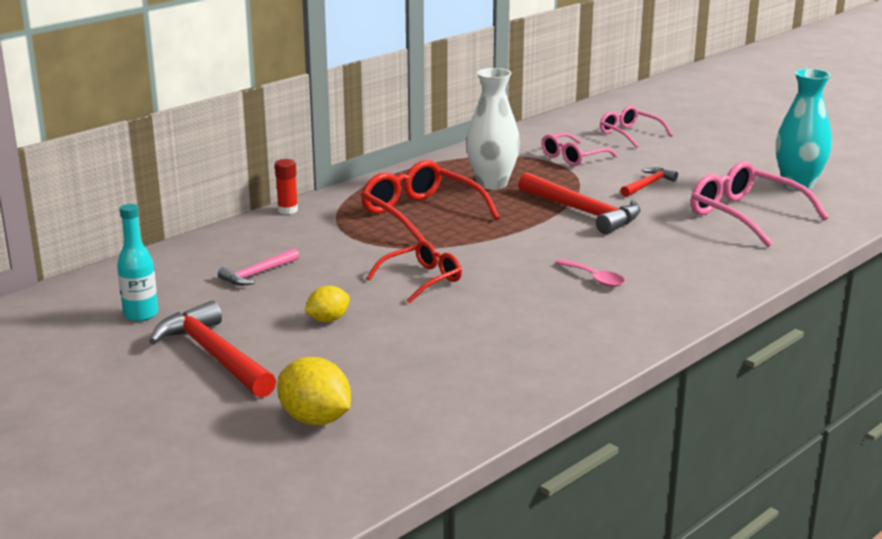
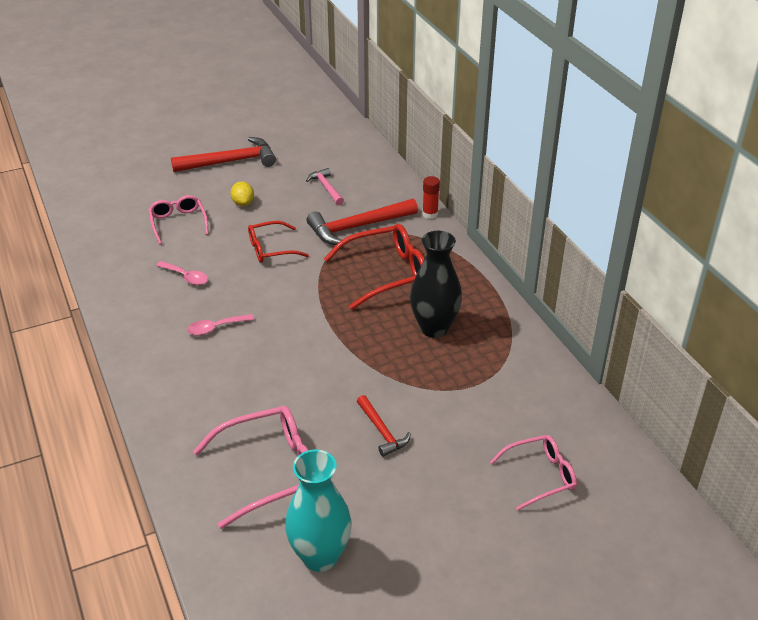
camera: 110 degrees right, 15 degrees up
turquoise bottle [117,204,158,321] -> none
yellow lemon [277,357,351,425] -> none
red glasses [367,241,462,304] -> red glasses turned 90 degrees clockwise [248,221,309,263]
white vase [466,68,520,190] -> black vase [410,231,462,338]
red hammer [518,173,641,234] -> red hammer moved to [306,198,418,245]
pink glasses [541,133,618,166] -> pink glasses moved to [148,195,209,244]
none -> pink spoon [156,261,208,285]

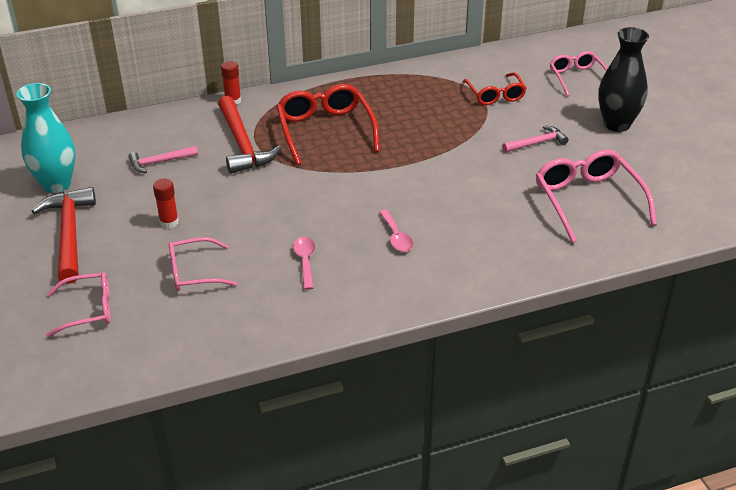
camera: 85 degrees left, 0 degrees up
pink spoon [156,261,208,285] -> pink spoon turned 45 degrees counterclockwise [293,237,315,290]
yellow lemon [230,182,254,206] -> red glue stick [153,179,179,228]
red glasses [248,221,309,263] -> red glasses moved to [463,72,526,105]
turquoise vase [285,450,352,572] -> turquoise vase moved to [16,83,76,193]
red hammer [357,395,411,457] -> pink hammer [502,126,569,153]
black vase [410,231,462,338] -> black vase moved to [598,27,649,132]
none -> pink glasses [46,272,110,338]

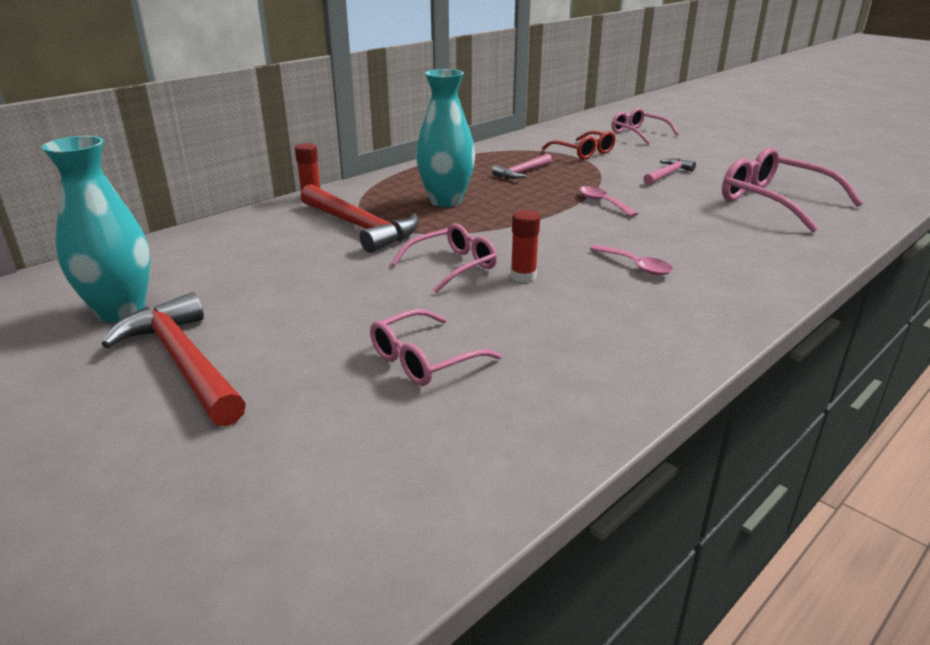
camera: 25 degrees left, 10 degrees down
pink glasses [46,272,110,338] -> pink glasses moved to [391,223,497,293]
pink hammer [128,146,198,173] -> pink hammer moved to [492,154,552,179]
red glue stick [153,179,179,228] -> red glue stick moved to [511,210,540,282]
red glasses [276,84,380,166] -> turquoise vase [416,69,475,207]
pink spoon [293,237,315,290] -> pink spoon moved to [579,186,638,217]
black vase [598,27,649,132] -> none

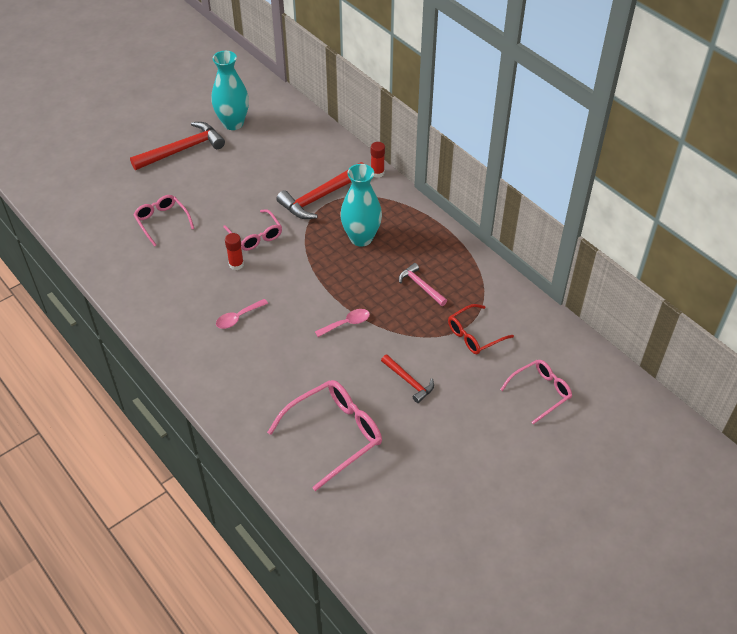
camera: 95 degrees right, 20 degrees up
pink hammer [643,158,696,185] -> red hammer [381,354,434,403]

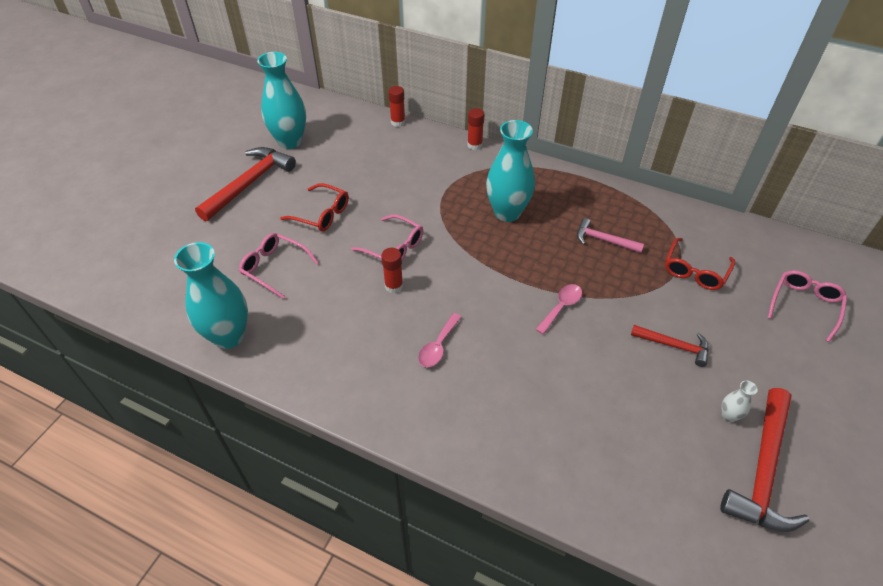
camera: 25 degrees left, 0 degrees up
pink glasses [267,380,382,491] -> none
red hammer [276,162,364,219] -> red hammer moved to [720,388,809,532]
none -> turquoise vase [174,242,248,349]
none -> red glasses [280,183,349,231]
none -> red glue stick [388,86,405,127]
none -> white vase [721,381,758,422]

